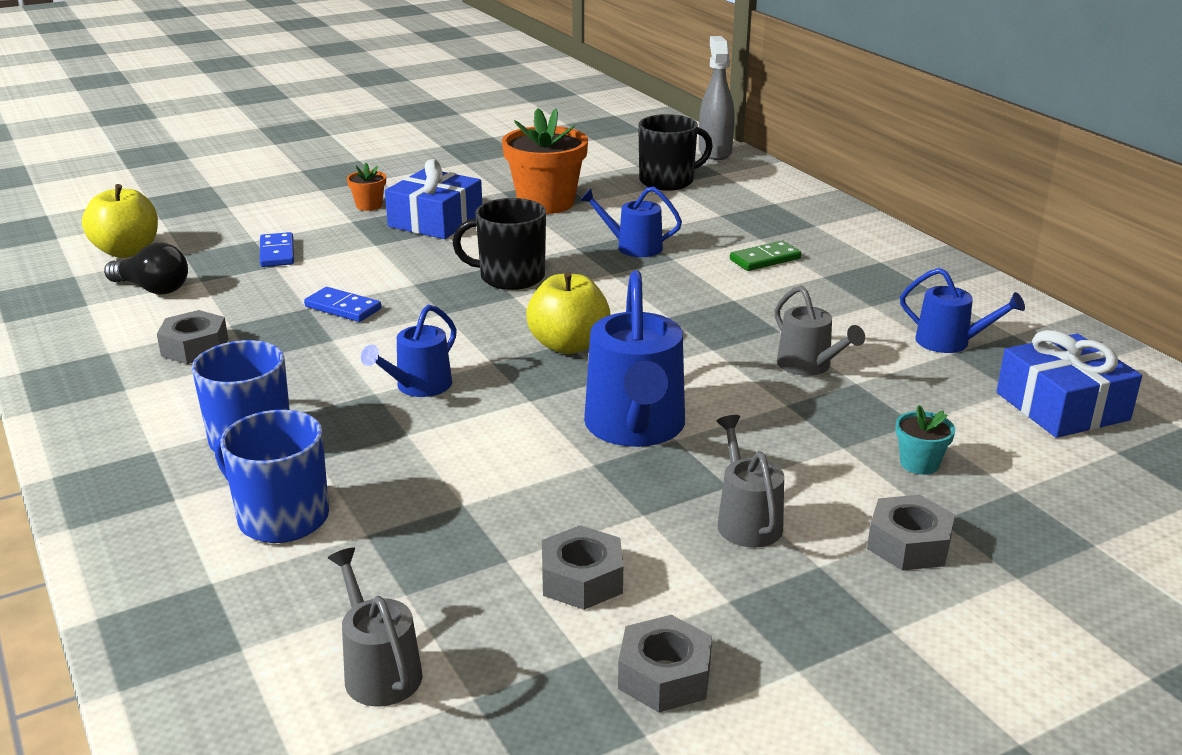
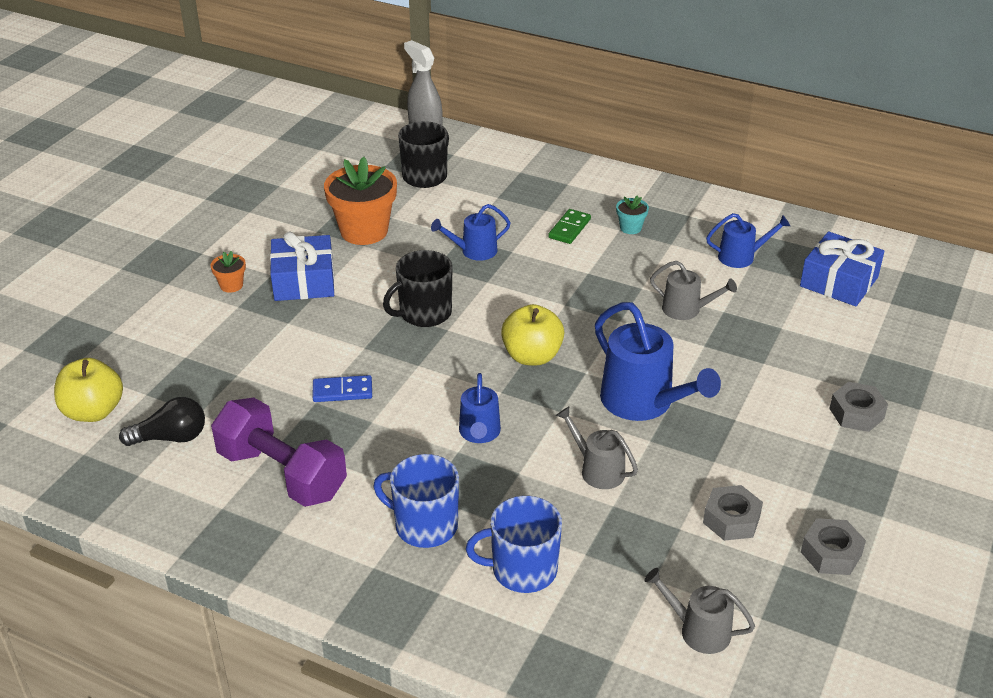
camera: 35 degrees left, 10 degrees up
grey nut [157,310,228,364] -> purple dumbbell [211,398,347,507]
blue domino [260,232,294,267] -> none
grey watering can [717,415,784,548] -> grey watering can moved to [556,407,638,489]
turquoise flower pot [896,405,955,475] -> turquoise flower pot moved to [616,195,649,234]

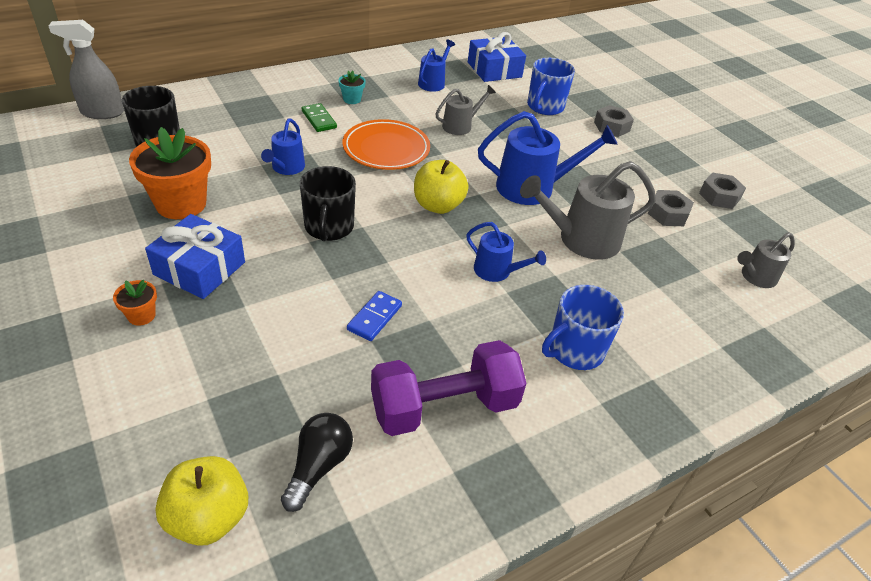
camera: 60 degrees left, 5 degrees up
blue mug [466,495,562,593] -> blue mug moved to [527,58,575,115]
grey watering can [556,407,638,489] -> grey watering can [520,161,656,260], size x1.76
none -> orange plate [343,119,430,170]

